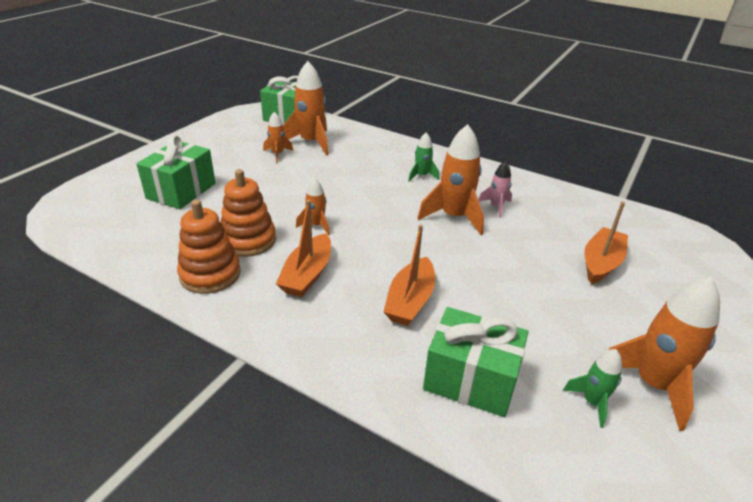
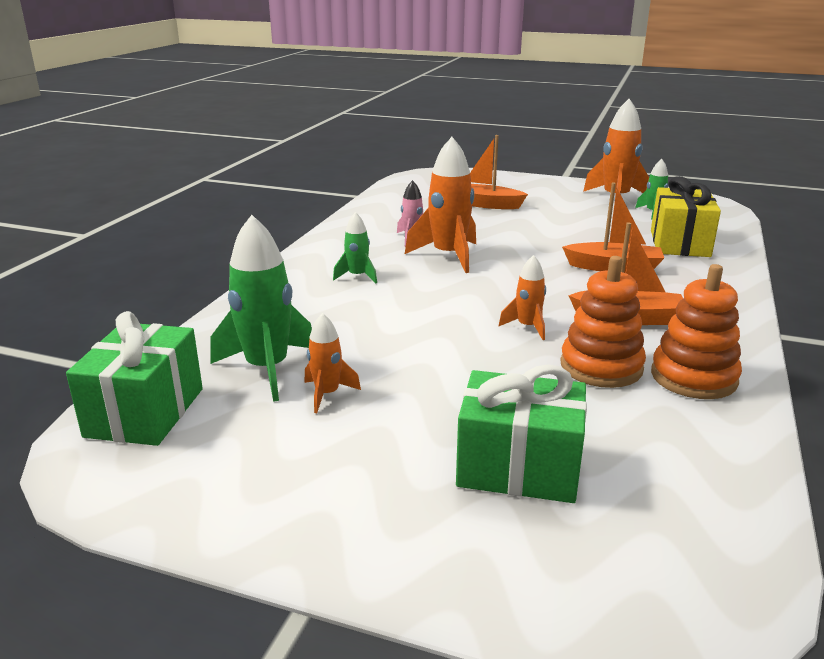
camera: 100 degrees left, 10 degrees down
orange rocket [283,61,329,155] -> green rocket [211,215,312,402]
green gift [423,307,528,417] -> yellow gift [651,176,721,257]

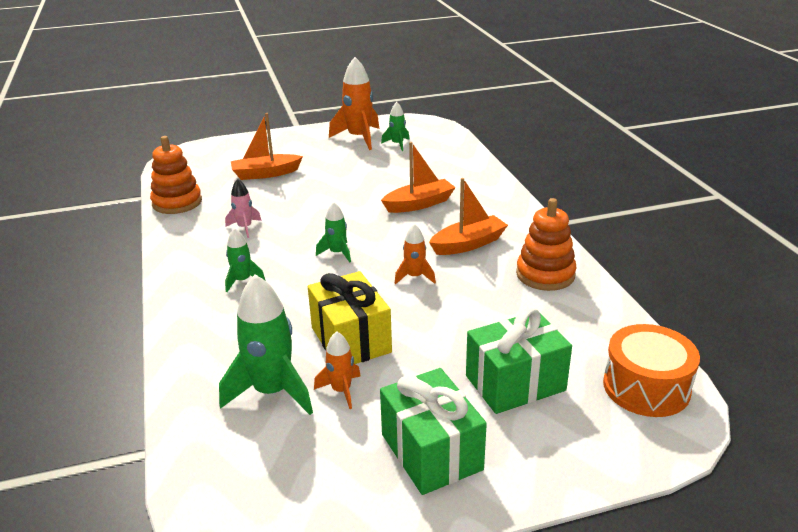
camera: 35 degrees left, 5 degrees up
green gift [66,311,203,446] -> green gift moved to [380,368,487,495]
orange rocket [405,137,476,273] -> none
orange stacking toy [560,256,646,388] -> orange stacking toy moved to [150,136,202,214]
yellow gift [651,176,721,257] -> yellow gift moved to [308,271,392,364]
none -> green rocket [316,202,351,263]
none -> orange drum [603,324,700,417]

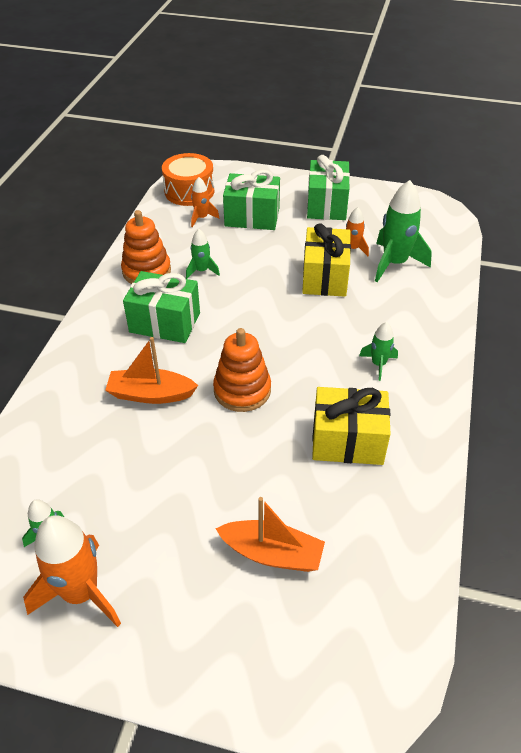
camera: 150 degrees left, 15 degrees up
orange stacking toy [150,136,202,214] -> orange stacking toy moved to [213,328,271,412]
pink rocket [225,179,262,238] -> yellow gift [312,387,391,465]
green rocket [316,202,351,263] -> green rocket moved to [186,229,220,279]
orange rocket [395,224,436,284] -> orange rocket moved to [191,177,220,228]
orange boat [429,178,508,255] -> green gift [123,271,200,343]

